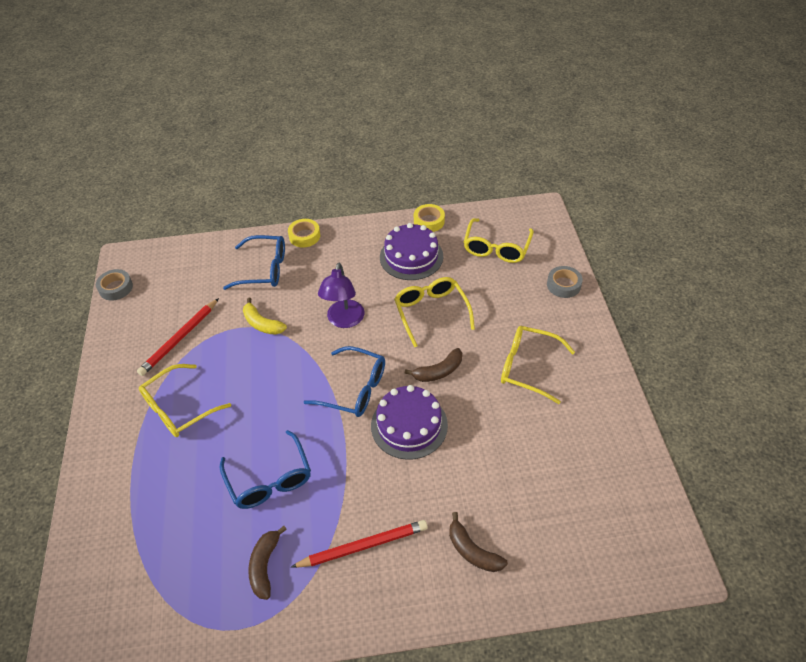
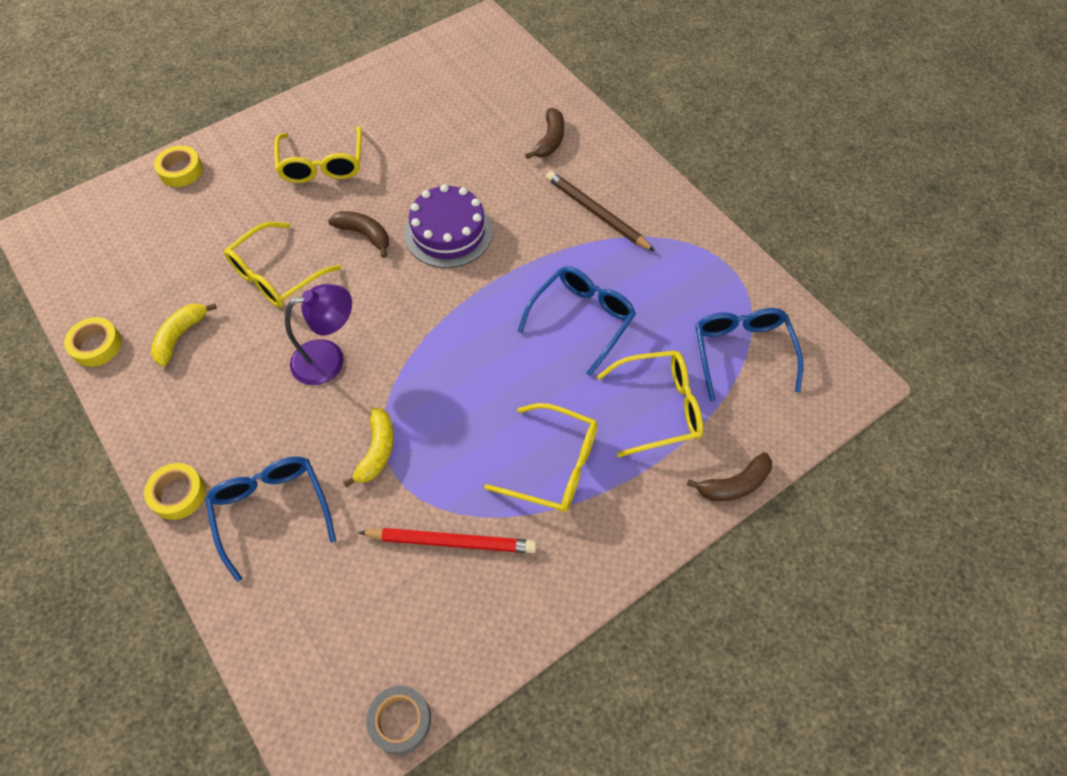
camera: 120 degrees left, 10 degrees up
brown banana [248,526,287,600] -> brown banana moved to [687,452,772,501]
red pencil [291,520,428,568] -> brown pencil [546,171,655,252]
blue glasses [304,346,385,417] -> blue glasses moved to [695,308,804,401]
purple cake [380,223,443,280] -> yellow banana [151,303,217,366]
yellow glasses [464,218,534,263] -> yellow glasses moved to [597,350,703,457]
grey tape [547,266,583,298] -> yellow tape [154,145,203,187]

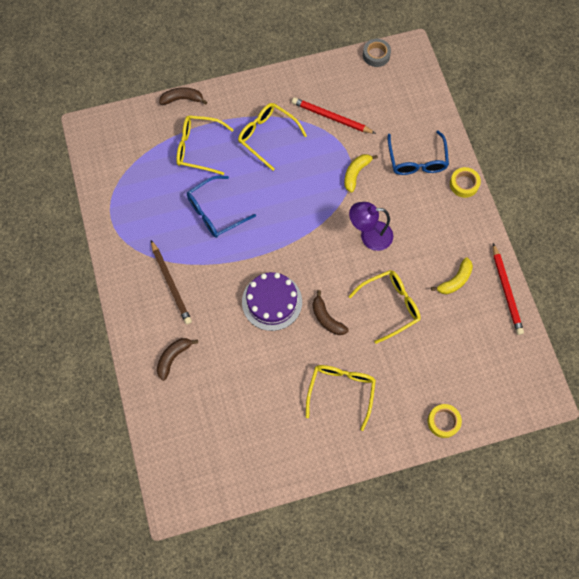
camera: 160 degrees left, 10 degrees up
yellow tape [64,317,122,367] -> red pencil [493,243,524,335]
blue glasses [695,308,804,401] -> none

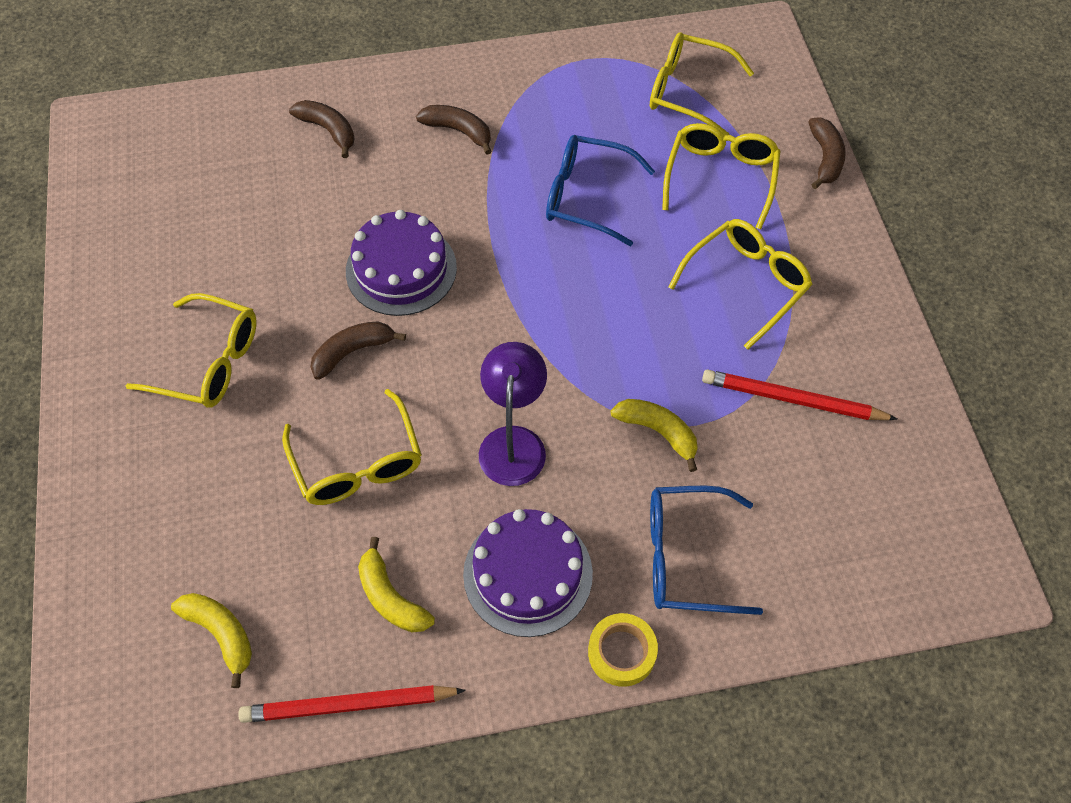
camera: 95 degrees right, 10 degrees down
brown pencil [151,240,192,324] -> brown banana [416,105,492,154]
blue glasses [187,176,256,238] -> blue glasses turned 45 degrees counterclockwise [546,135,655,246]
red pencil [292,97,376,134] -> red pencil turned 105 degrees counterclockwise [702,369,898,420]
grey tape [363,39,391,67] -> none
yellow tape [428,404,462,438] -> none
none -> yellow banana [171,593,252,688]
none -> purple cake [463,509,593,637]
none -> yellow glasses [650,33,754,135]

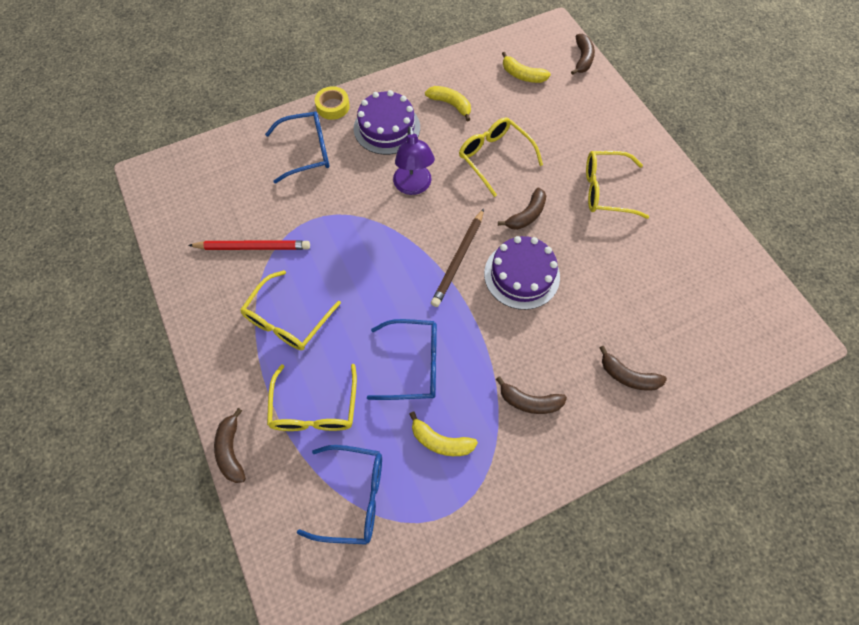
camera: 165 degrees right, 5 degrees up
red pencil [238,685,466,723] -> none
yellow banana [611,399,698,472] -> yellow banana moved to [409,411,478,456]
yellow glasses [650,33,754,135] -> blue glasses [297,445,382,545]
none -> brown pencil [431,208,484,307]
none -> brown banana [571,34,595,75]

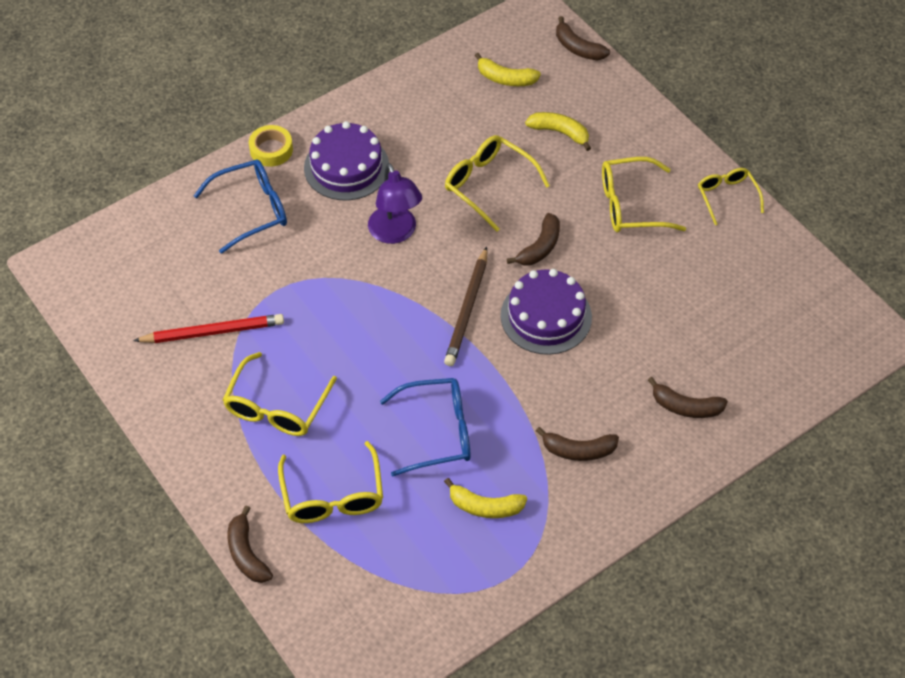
camera: 10 degrees left, 10 degrees down
blue glasses [297,445,382,545] -> none
yellow banana [425,86,471,121] -> yellow banana moved to [525,112,591,151]
brown banana [571,34,595,75] -> brown banana turned 135 degrees clockwise [556,16,610,60]
none -> yellow glasses [698,168,764,225]

